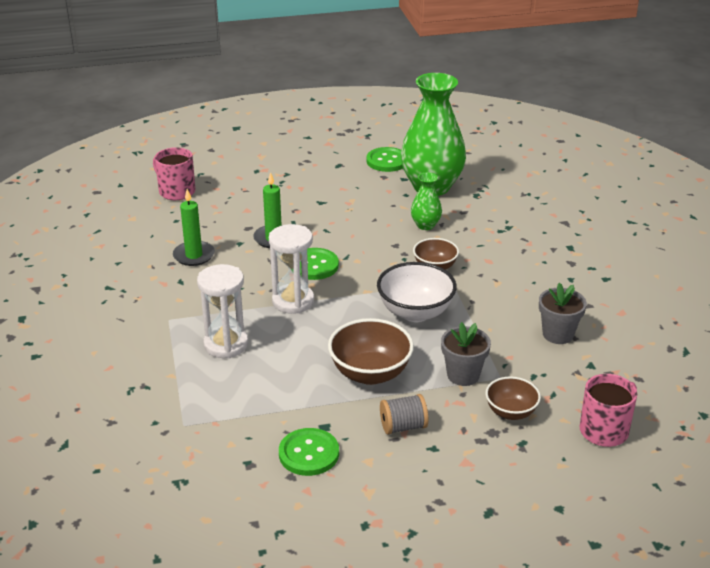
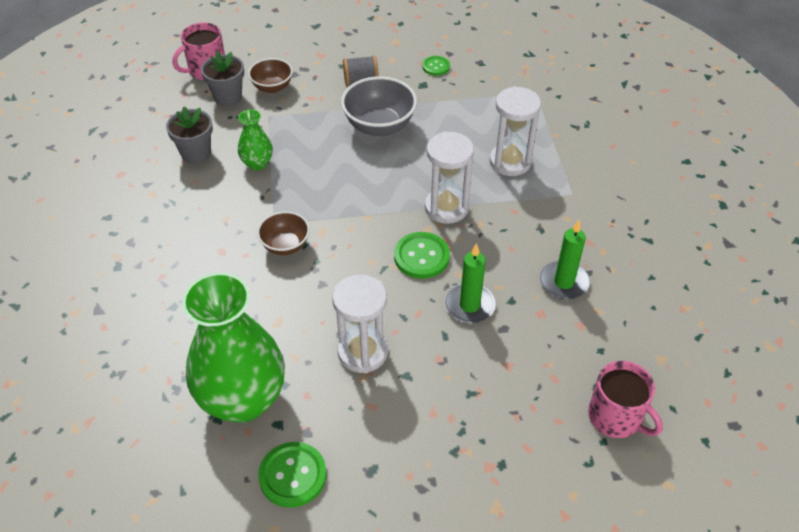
camera: 175 degrees left, 15 degrees up
green button [279,428,339,476] -> green button [422,56,450,76], size x0.61
brown bowl [328,318,414,385] -> grey bowl [341,76,417,136]
white bowl [377,262,457,322] -> none
green vase [411,172,442,230] -> green vase moved to [238,109,273,170]
grey flower pot [441,322,491,386] -> grey flower pot moved to [201,51,244,106]
none -> white hourglass [332,274,388,374]

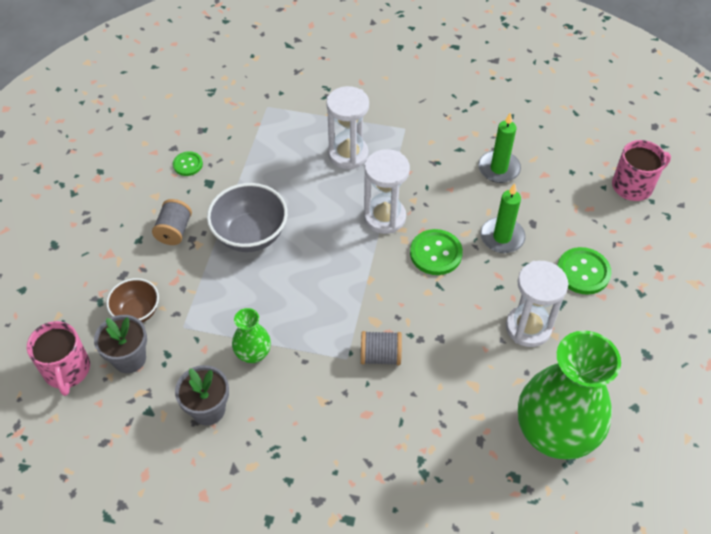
camera: 70 degrees left, 5 degrees up
brown bowl [257,211,310,255] -> grey spool [361,331,402,365]
green button [258,442,327,508] -> green button moved to [557,247,612,295]

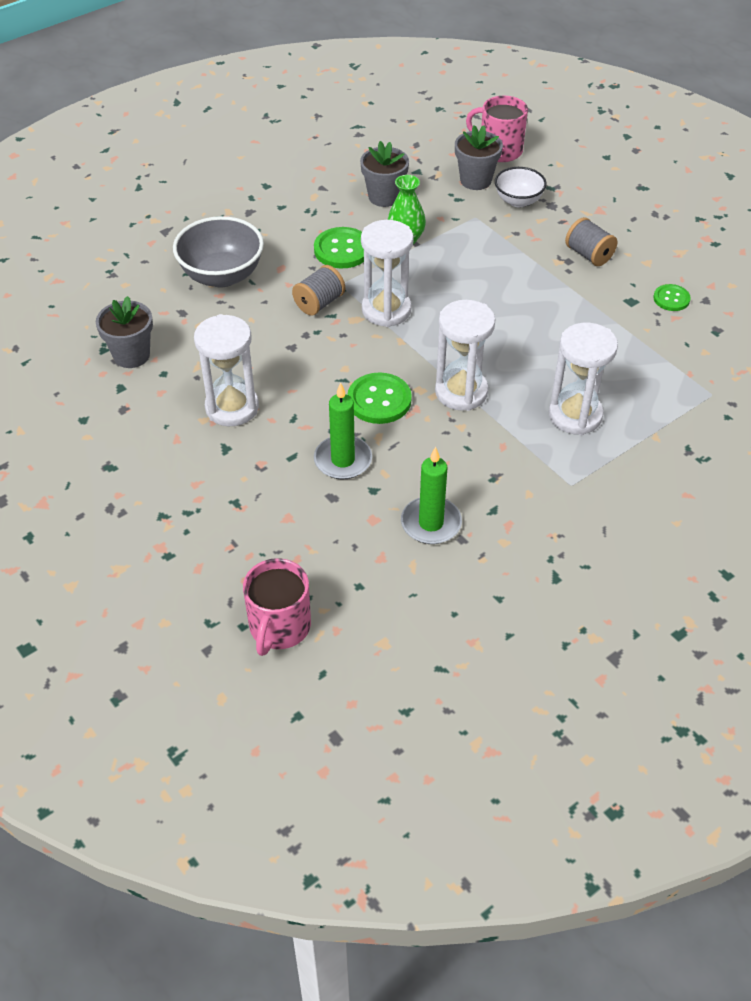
camera: 130 degrees right, 5 degrees down
brown bowl [106,278,159,323] -> white bowl [495,167,547,207]
grey bowl [207,183,288,252] -> grey bowl moved to [173,216,264,288]
green vase [518,331,621,460] -> grey flower pot [96,296,153,368]
green button [557,247,612,295] -> green button moved to [314,227,364,269]
none -> white hourglass [361,220,414,327]

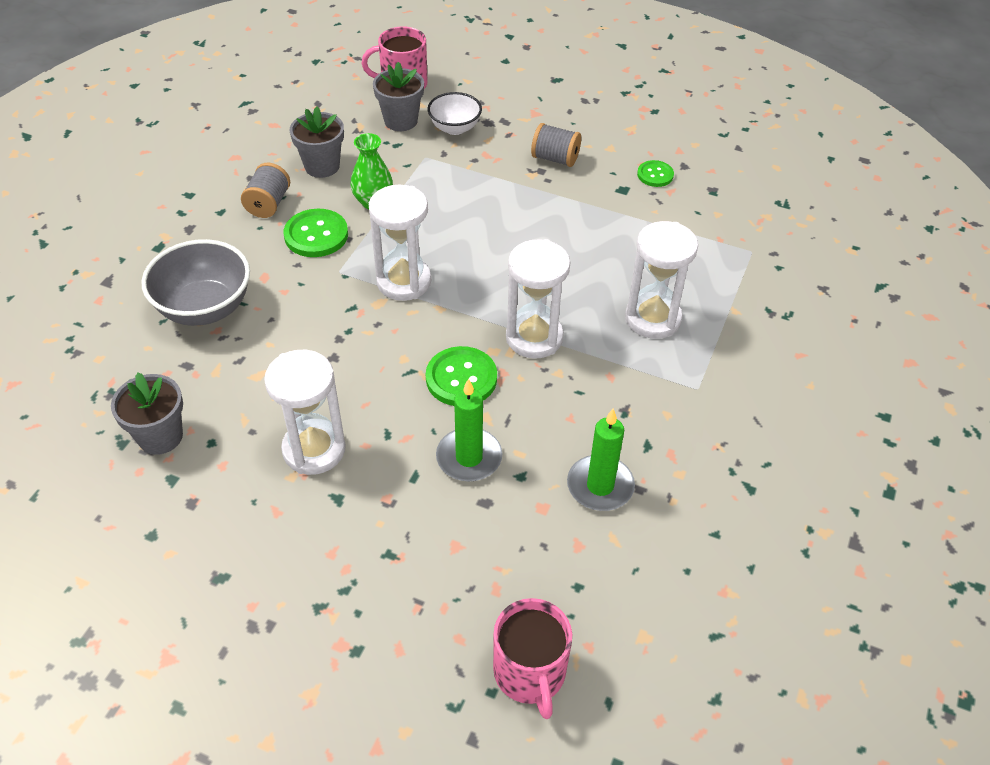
camera: 30 degrees left, 0 degrees up
grey spool [292,265,345,315] -> grey spool moved to [241,163,290,218]

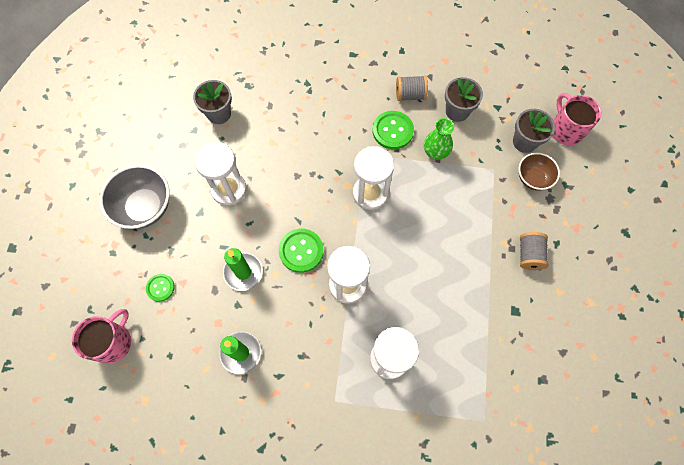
camera: 75 degrees right, 20 degrees up
grey bowl [141,239,250,326] -> grey bowl moved to [100,165,170,229]
white bowl [428,92,482,135] -> brown bowl [519,153,560,191]
pink mug [493,598,572,719] -> pink mug turned 150 degrees clockwise [72,309,131,364]
green button [637,160,674,187] -> green button moved to [146,274,175,302]

